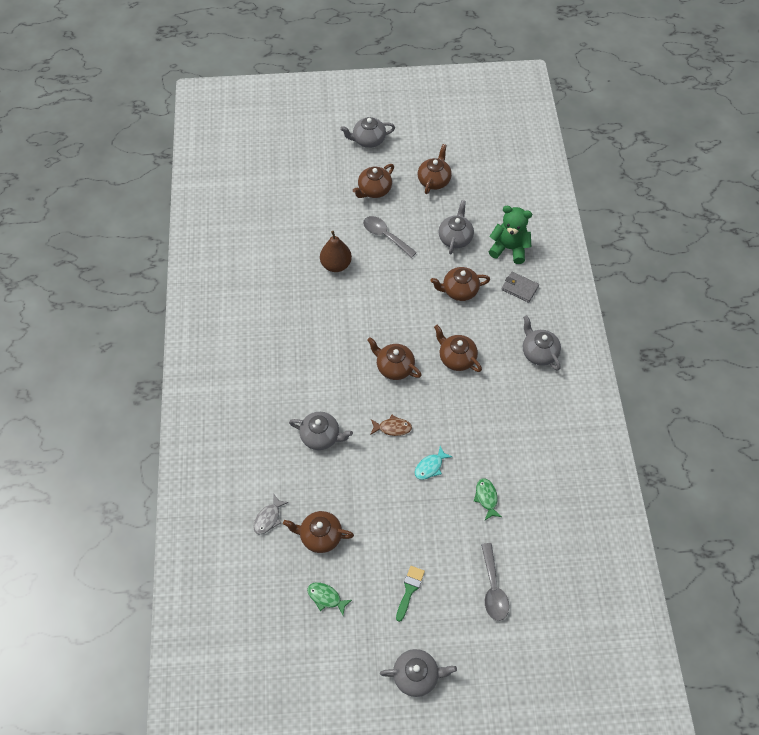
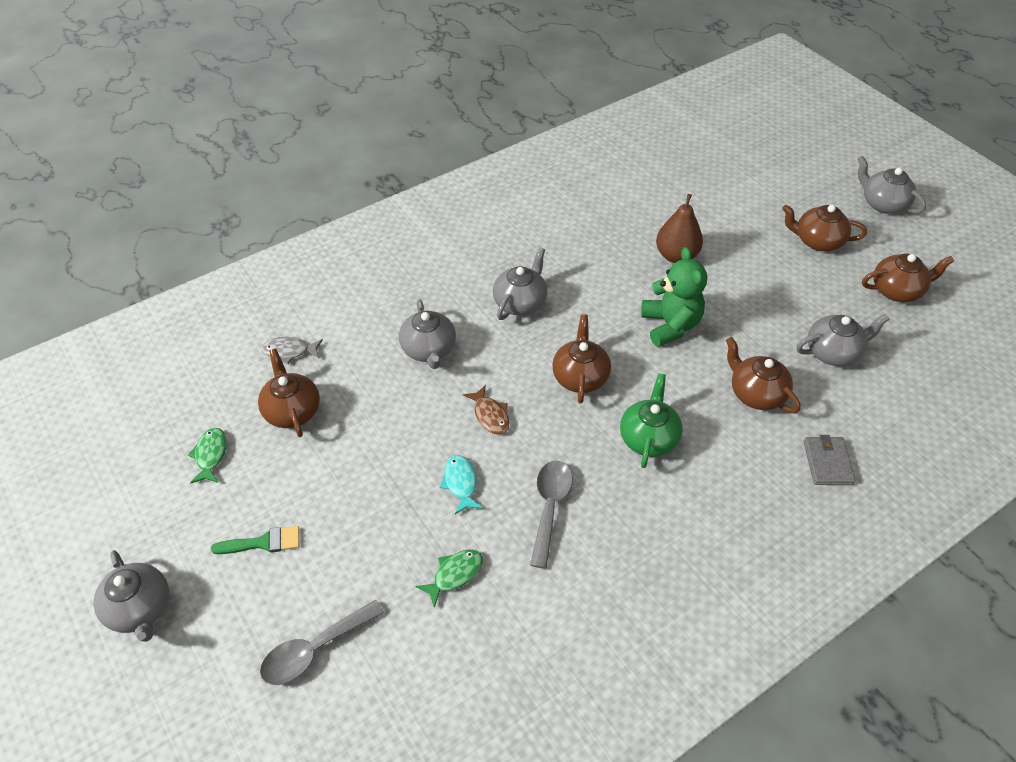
camera: 60 degrees right, 10 degrees down
grey spoon [363,216,417,258] -> grey spoon moved to [530,461,573,569]
turquoise fish [415,446,452,480] -> turquoise fish turned 60 degrees clockwise [440,455,483,514]
brown teapot [434,325,482,372] -> green teapot [620,373,682,468]
green teddy bear [489,206,532,264] -> green teddy bear moved to [641,247,707,347]
grey teapot [523,315,561,371] -> grey teapot moved to [493,247,547,320]

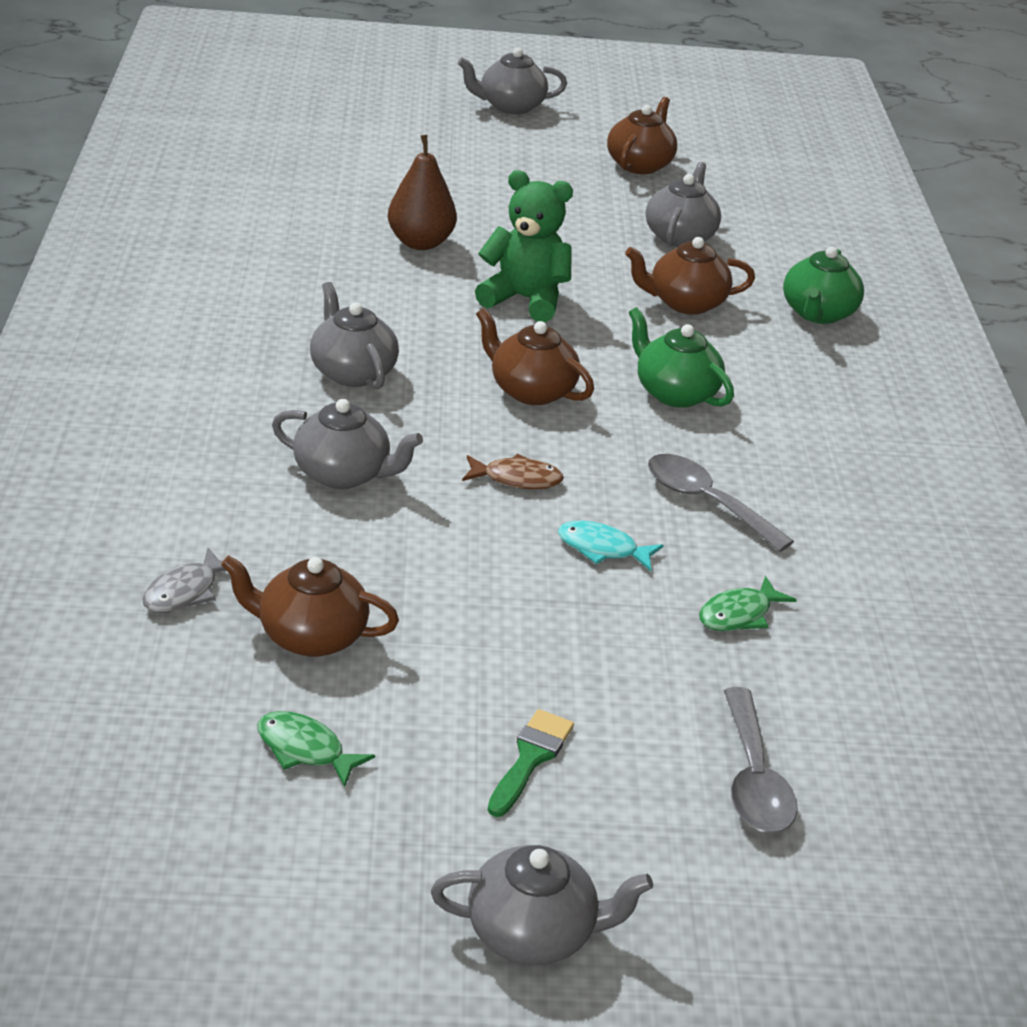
camera: 60 degrees left, 15 degrees down
green fish [416,549,483,608] -> green fish turned 120 degrees counterclockwise [699,576,797,631]
brown teapot [782,205,867,251] -> none
grey wallet [804,435,855,485] -> green teapot [783,247,864,324]

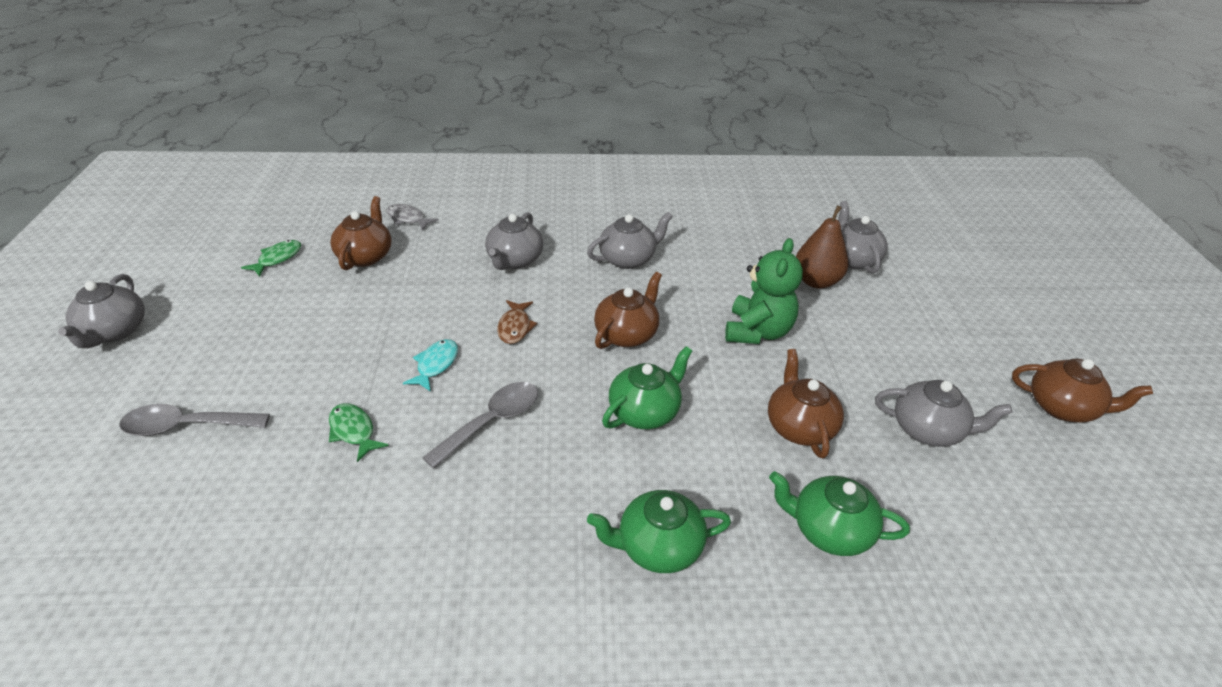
camera: 90 degrees right, 5 degrees up
grey teapot [458,48,567,114] -> grey teapot moved to [838,201,888,273]
green brush [488,709,574,817] -> none
none -> green teapot [587,490,731,573]

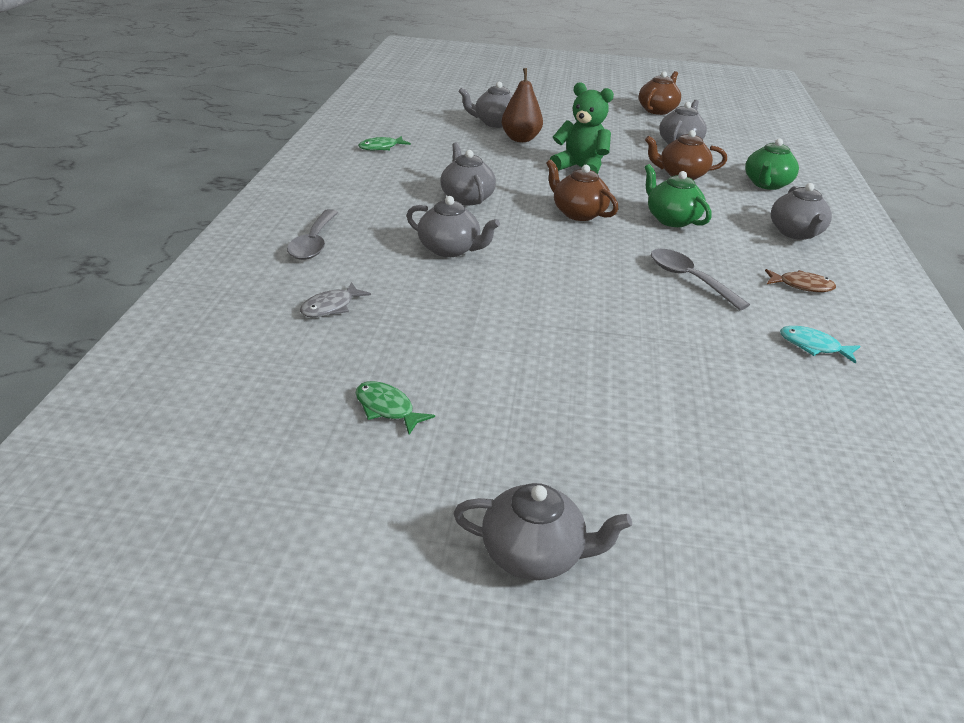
camera: 80 degrees left, 5 degrees down
grey spoon [119,404,270,436] -> grey spoon moved to [287,209,338,260]
green fish [329,403,389,462] -> green fish moved to [358,136,411,150]
brown teapot [330,196,391,270] -> none
turquoise fish [403,339,458,392] -> turquoise fish moved to [780,326,860,364]
brown fish [497,300,537,344] -> brown fish moved to [765,269,836,292]
green teapot [587,490,731,573] -> grey teapot [771,183,832,240]

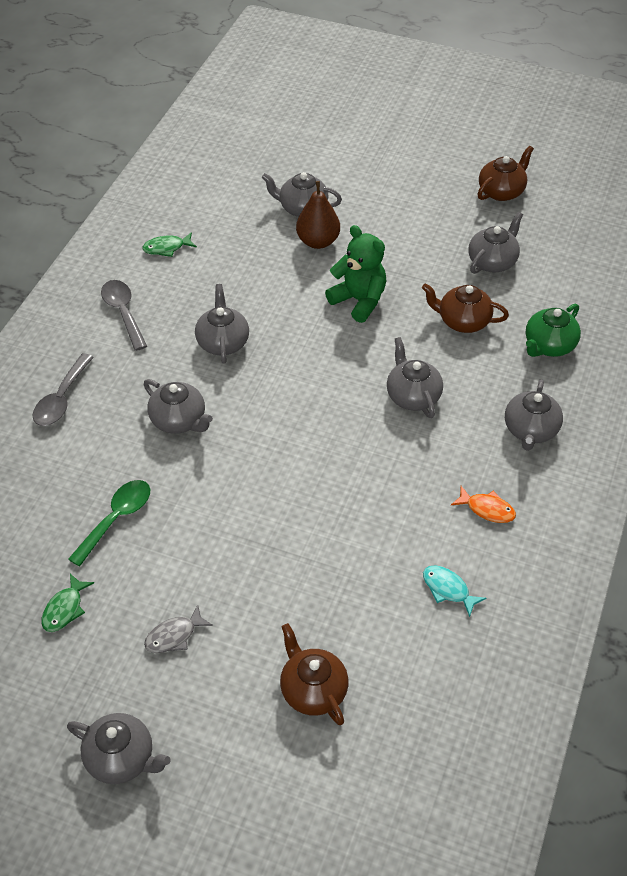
camera: 15 degrees right, 15 degrees up
grey fish [300,282,371,317] -> grey fish moved to [144,605,213,653]
green fish [356,381,435,435] -> green fish turned 120 degrees counterclockwise [41,573,94,632]
brown teapot [546,160,618,221] -> brown teapot moved to [280,623,348,725]
green teapot [644,164,711,227] -> grey teapot [387,337,443,418]
grey spoon [651,249,750,310] -> grey spoon moved to [101,280,147,351]
brown fish [765,269,836,292] -> orange fish [451,486,516,523]
none -> green spoon [68,480,150,567]

